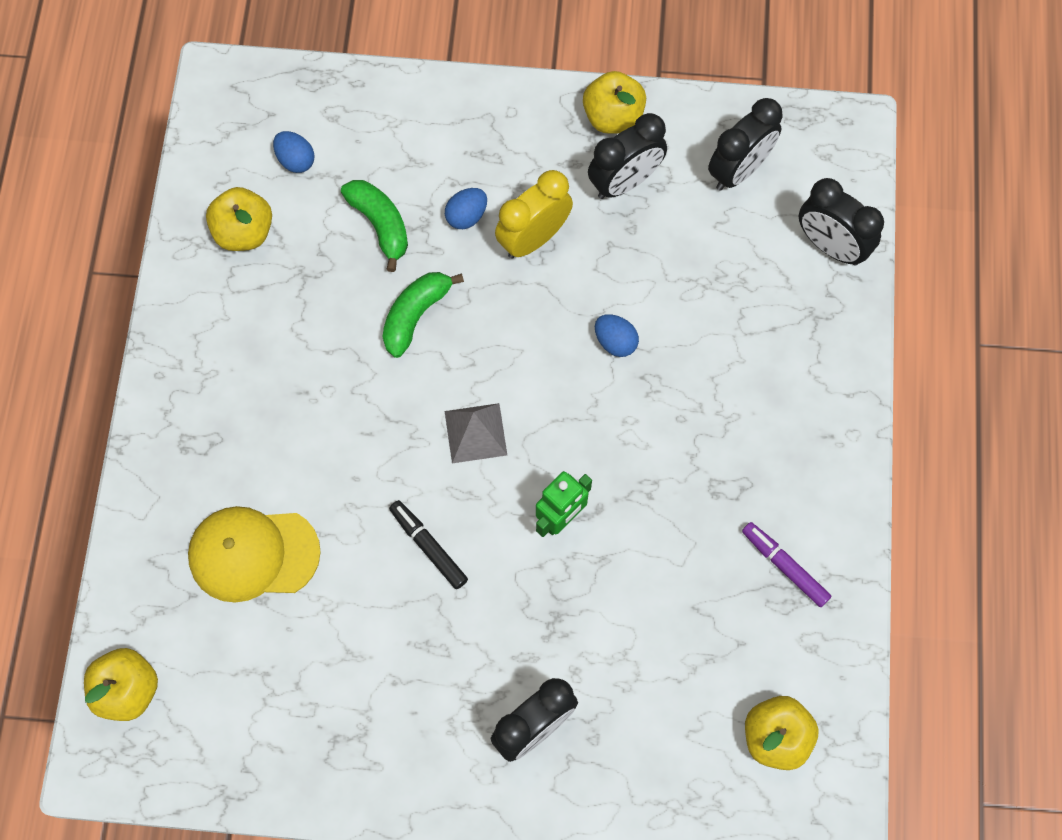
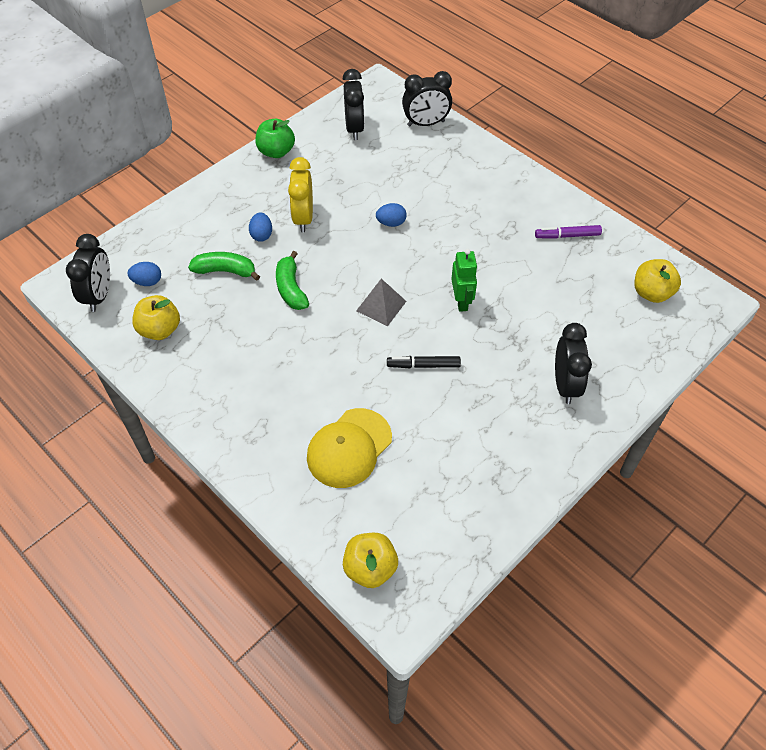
camera: 50 degrees left, 15 degrees down
yellow apple [583,71,646,134] -> green apple [255,119,295,158]
black clock [588,113,667,199] -> black clock moved to [66,234,110,312]

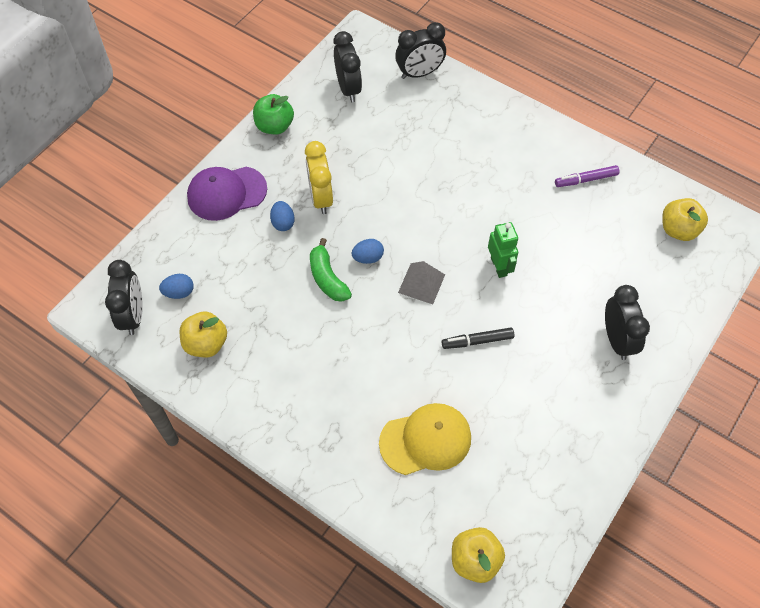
camera: 10 degrees left, 5 degrees up
green banana [188,252,260,281] -> none
yellow cap [307,408,392,488] -> yellow cap turned 135 degrees counterclockwise [379,403,471,475]
blue egg [376,203,407,227] -> blue egg moved to [352,239,384,264]
none -> purple cap [187,167,267,221]

